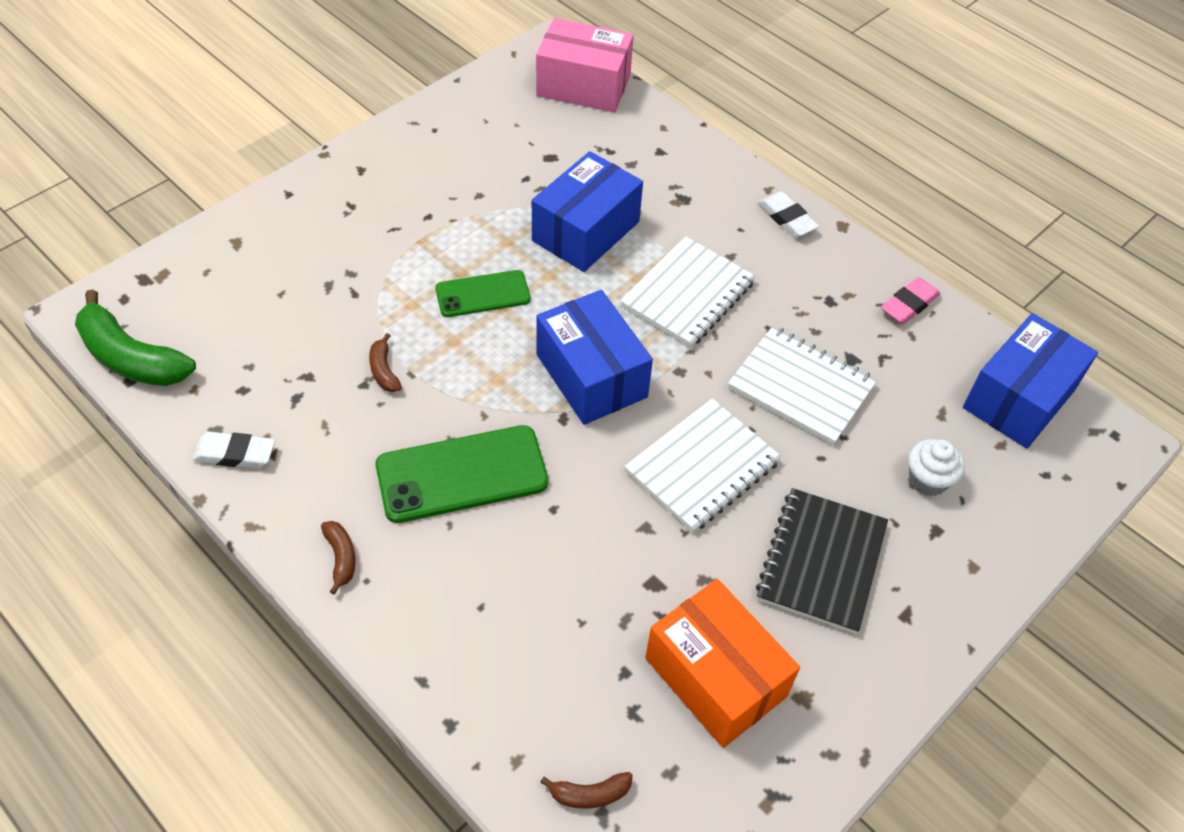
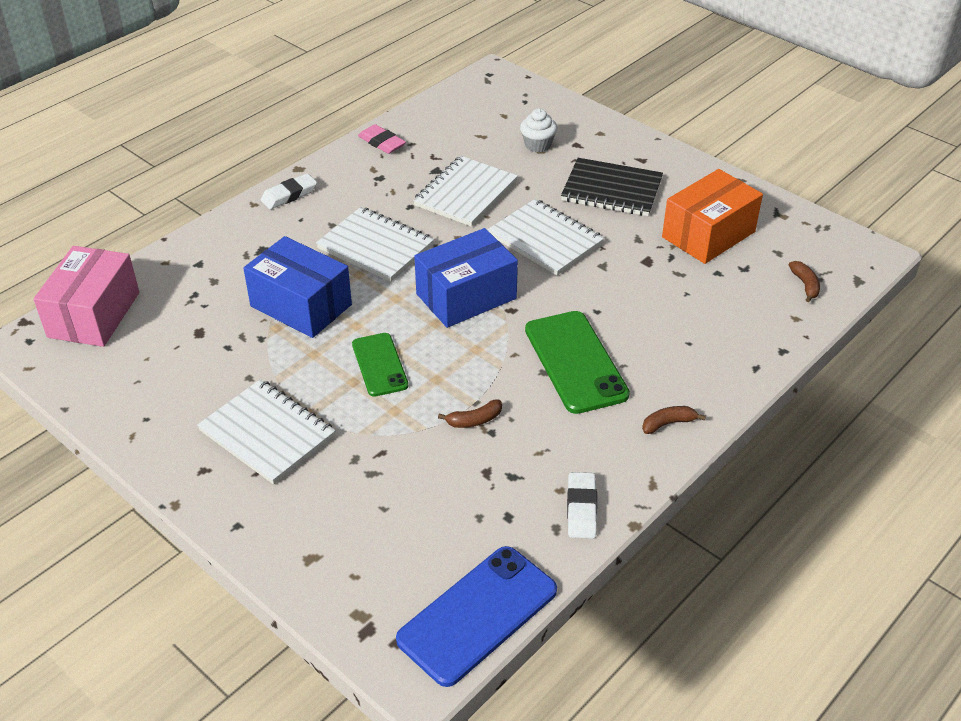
camera: 90 degrees left, 10 degrees down
green banana [75,290,196,386] -> blue phone [396,546,557,687]
blue box [963,313,1098,449] -> none
none -> white notebook [197,379,336,485]

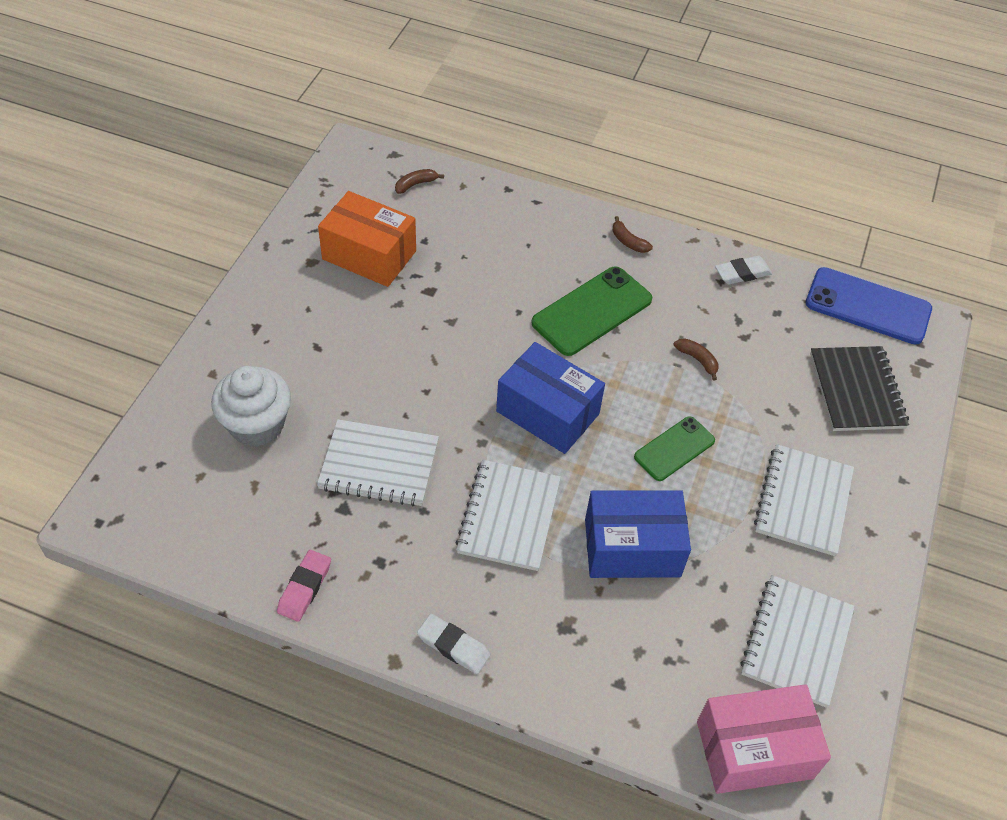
camera: 115 degrees left, 10 degrees up
blue box [243,236,352,338] -> blue box turned 75 degrees clockwise [585,490,691,578]
white notebook [487,199,605,275] -> white notebook moved to [740,575,855,708]
white cupcake [520,109,557,152] -> white cupcake [211,366,291,447], size x1.70
black notebook [561,158,663,216] -> black notebook moved to [810,346,909,431]

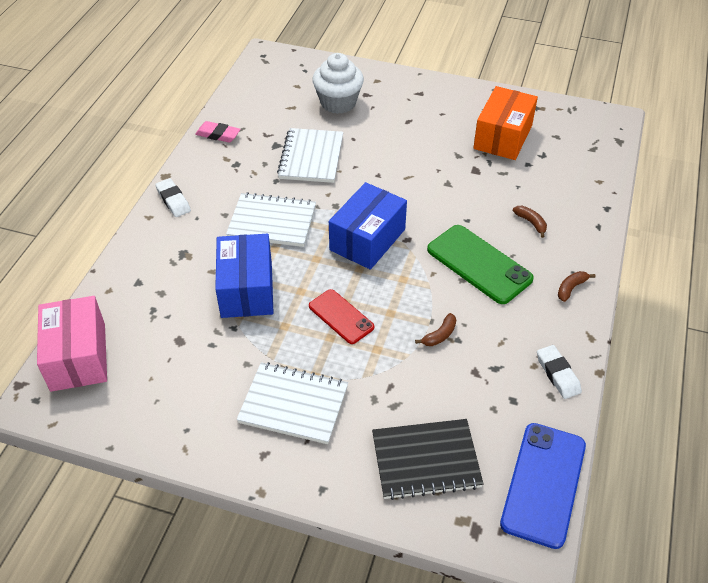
camera: 90 degrees right, 5 degrees down
brown banana [395,169,444,194] -> brown banana moved to [513,206,547,238]
white eraser [417,614,491,674] -> white eraser turned 60 degrees counterclockwise [155,178,191,217]
green phone [634,416,715,481] -> red phone [309,289,374,344]
white notebook [740,575,855,708] -> none

